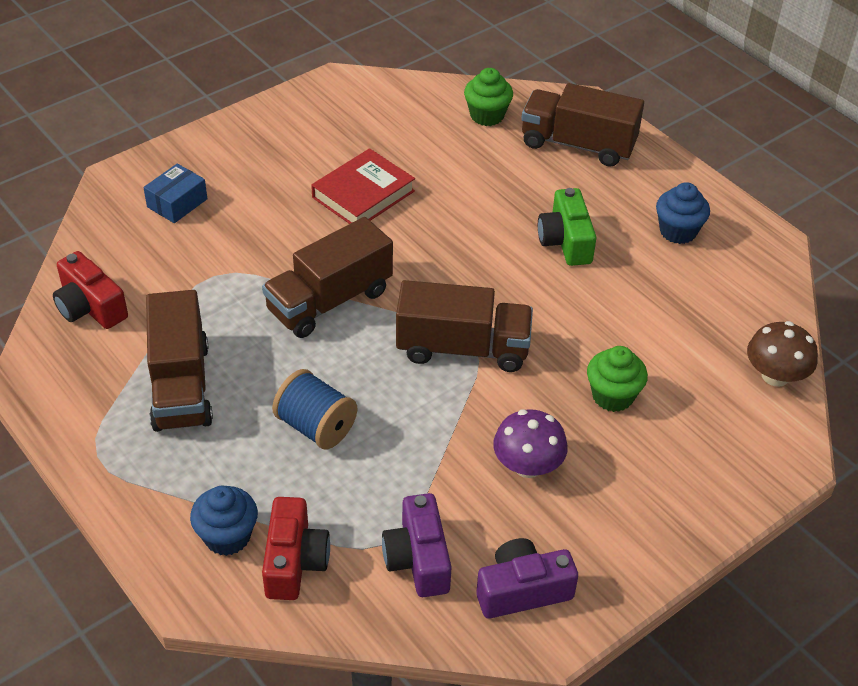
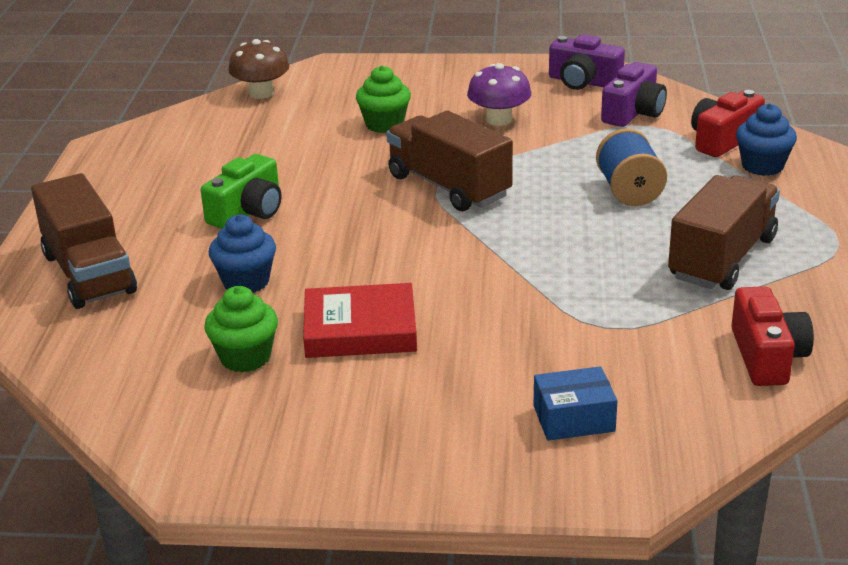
camera: 135 degrees left, 15 degrees down
brown truck [262,217,393,338] -> none
green cupcake [464,68,513,126] -> green cupcake moved to [204,286,278,372]
blue cupcake [656,182,710,244] -> blue cupcake moved to [209,214,276,293]

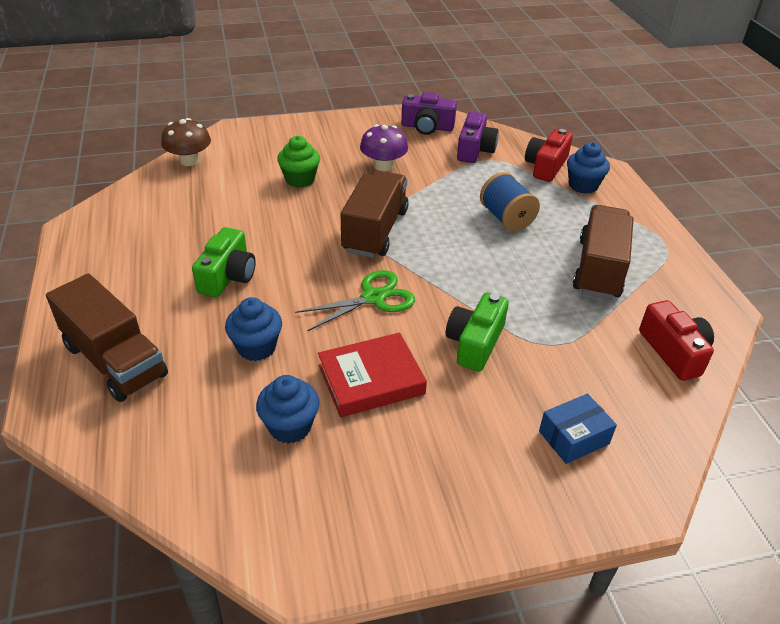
camera: 20 degrees left, 10 degrees up
green cupcake [204,286,278,372] -> blue cupcake [256,375,320,444]
brown truck [386,111,513,211] -> brown truck turned 75 degrees clockwise [341,170,409,258]
none -> green scissors [295,270,415,332]
none -> green camera [446,292,509,372]

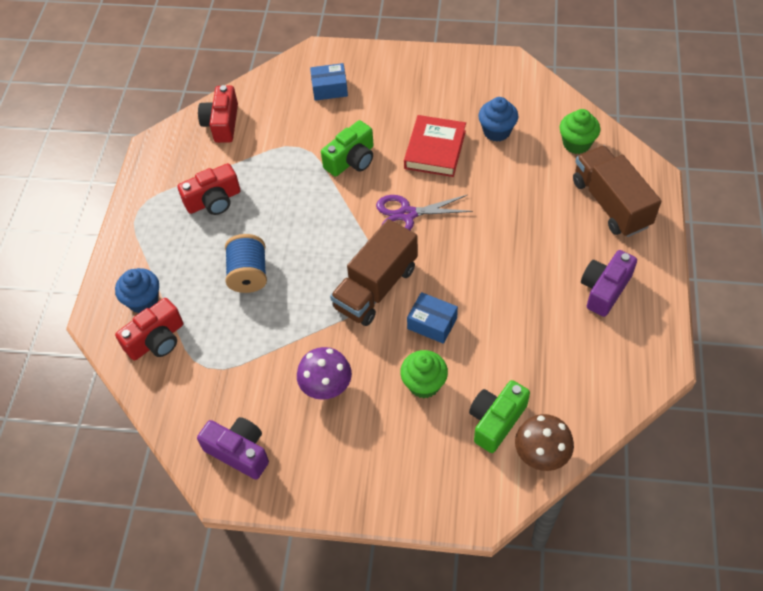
camera: 155 degrees left, 15 degrees up
green camera [192,227,256,297] -> green camera moved to [469,380,530,453]
blue cupcake [225,297,282,361] -> none
green scissors [295,270,415,332] -> purple scissors [376,195,473,230]
red book [318,332,427,417] -> red book turned 75 degrees counterclockwise [404,115,466,177]
purple camera [457,112,499,163] -> purple camera moved to [581,250,637,317]
brown truck [573,205,633,300] -> red camera [177,163,240,215]
none -> blue box [407,292,458,344]
none -> green cupcake [559,109,600,154]

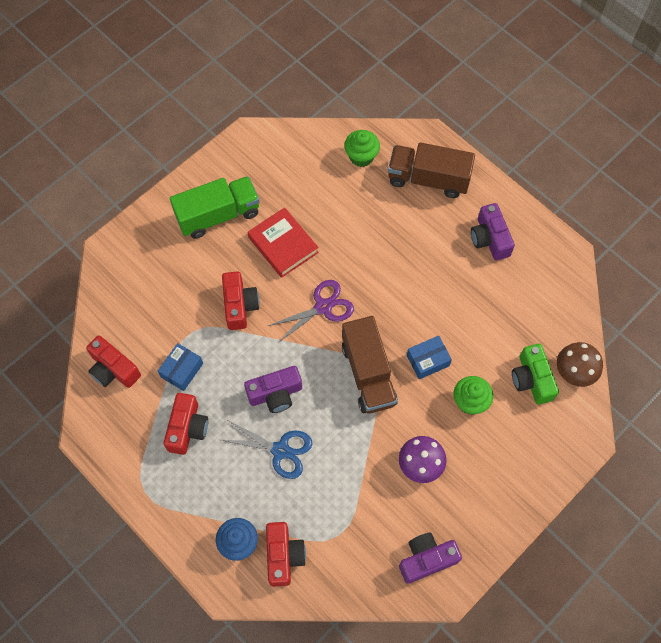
camera: 55 degrees left, 10 degrees up
blue spool [225,234,267,293] -> blue scissors [222,420,312,479]
blue box [310,63,348,101] -> blue box moved to [158,343,203,391]
green camera [321,120,374,177] -> red camera [222,271,260,330]
purple scissors [376,195,473,230] -> purple scissors turned 150 degrees counterclockwise [268,280,354,343]
blue cupcake [478,97,519,142] -> none
none -> green truck [170,176,260,239]
none -> purple camera [244,366,302,413]

